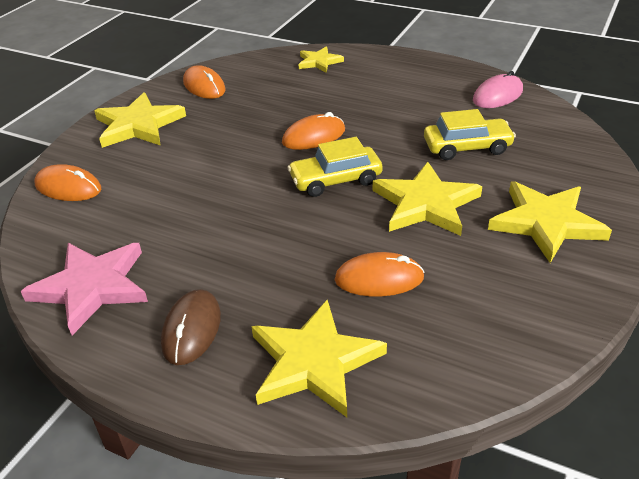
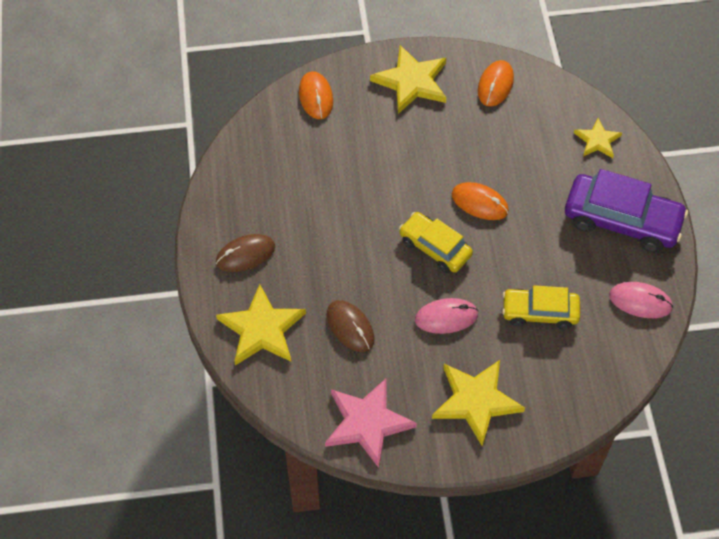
camera: 55 degrees right, 20 degrees up
pink star [21,243,148,335] -> pink star moved to [325,378,417,468]
orange mouse [335,252,425,296] -> brown mouse [327,300,374,352]
yellow star [373,162,482,236] -> pink mouse [415,298,478,334]
yellow car [424,109,516,160] -> yellow car turned 135 degrees clockwise [502,285,580,329]
none -> purple car [565,169,688,252]

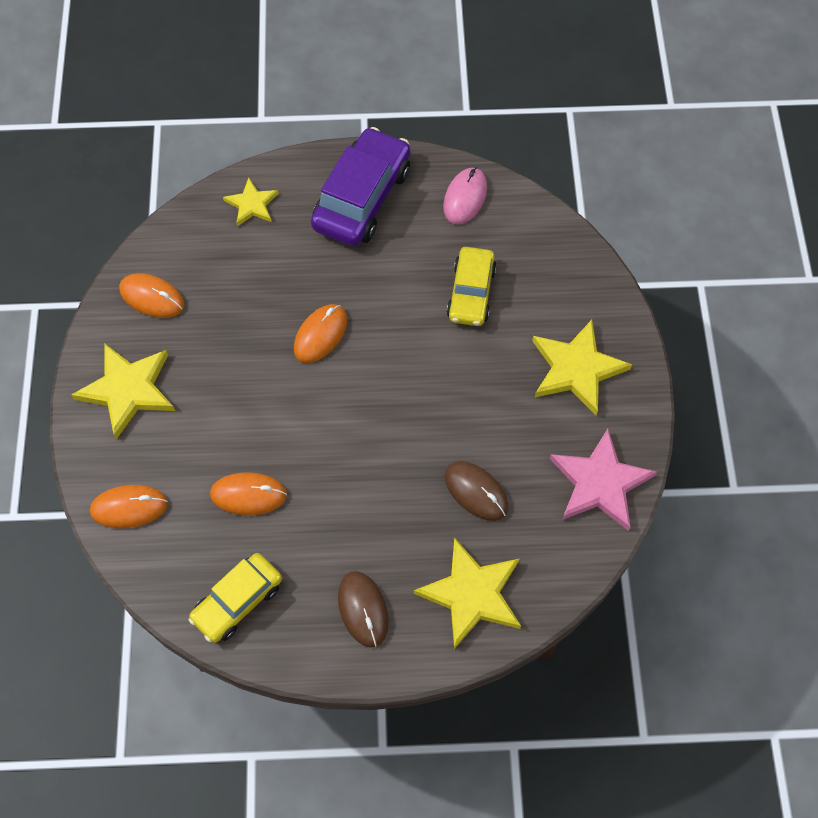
camera: 85 degrees left, 5 degrees up
brown mouse [327,300,374,352] -> brown mouse turned 75 degrees clockwise [445,461,509,521]
yellow car [399,212,473,273] -> yellow car moved to [188,553,282,643]
pink mouse [415,298,478,334] -> none
none -> orange mouse [210,472,287,515]

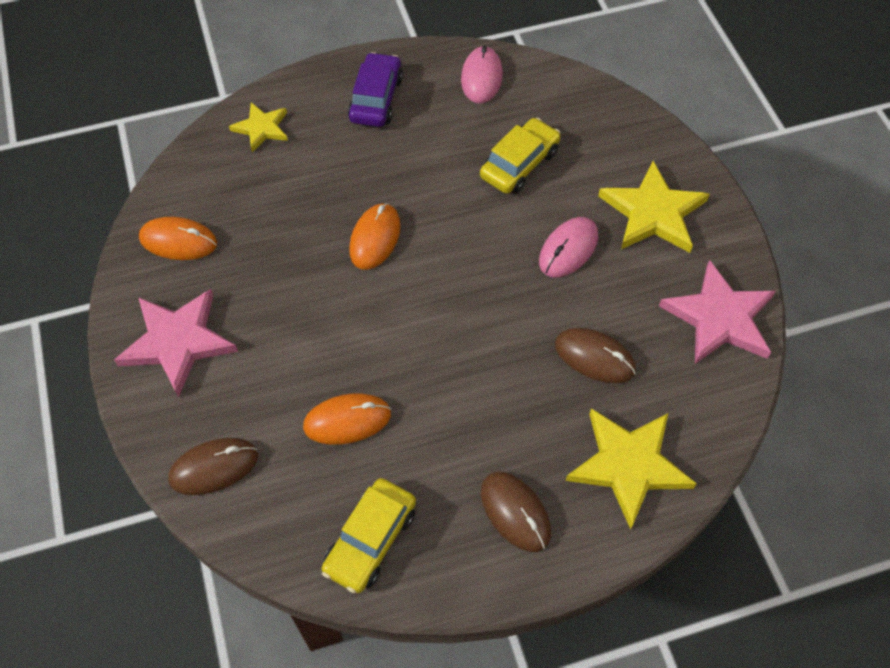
camera: 15 degrees left, 5 degrees down
yellow star [71,343,175,439] -> pink star [114,289,238,398]
orange mouse [90,485,168,529] -> brown mouse [168,438,258,495]
purple car [311,127,410,246] -> purple car [348,52,403,127], size x0.64
yellow car [447,247,496,326] -> yellow car turned 135 degrees counterclockwise [480,118,561,194]
none -> pink mouse [539,217,598,277]

